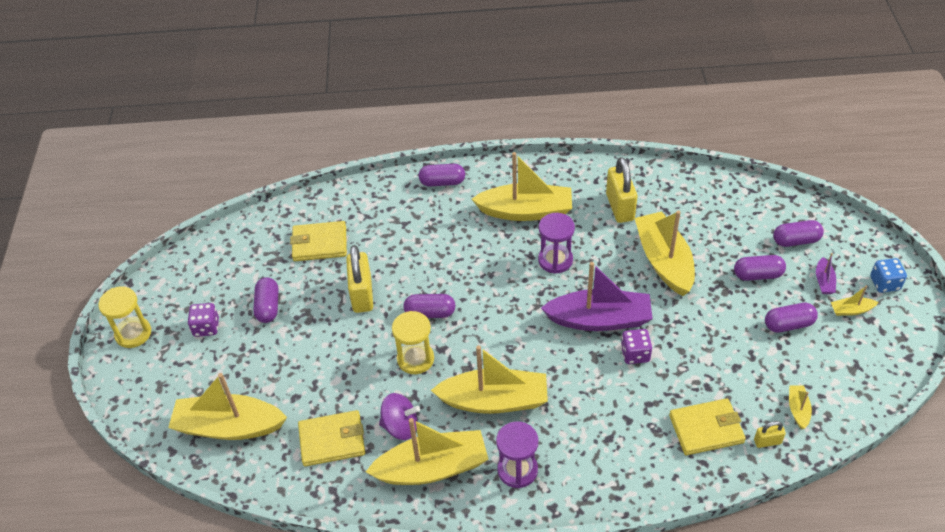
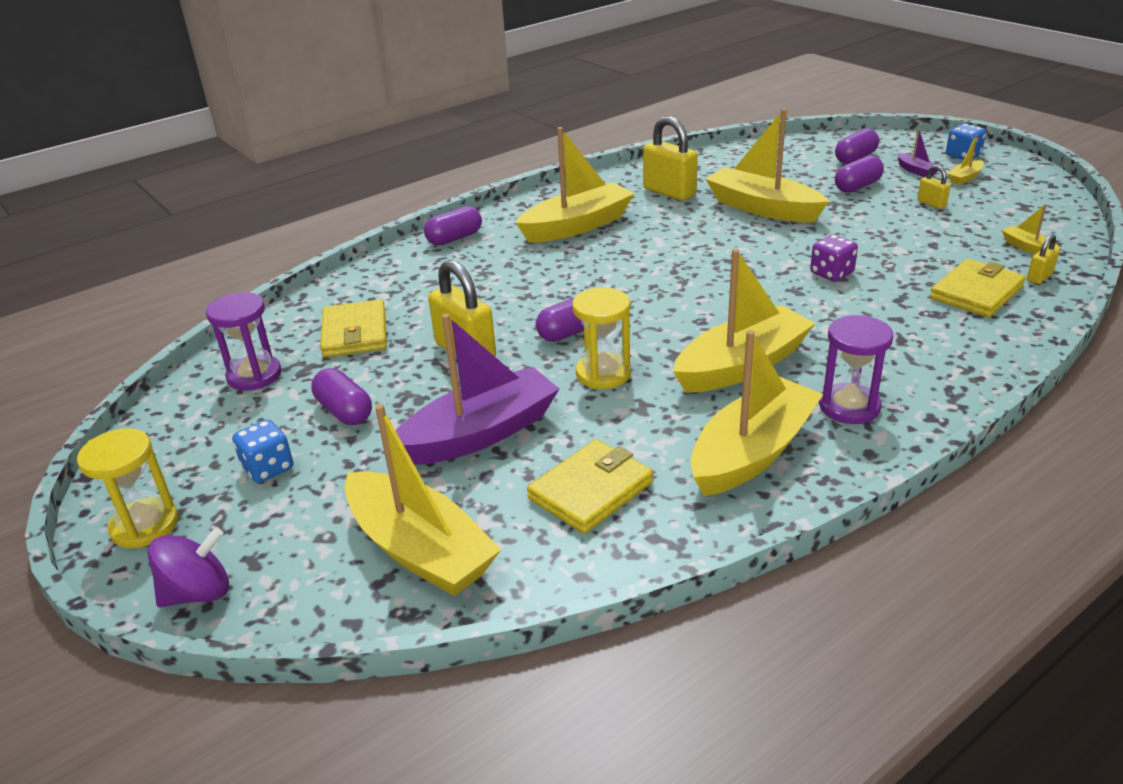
camera: 35 degrees left, 15 degrees down
yellow boat [168,373,287,440] -> yellow boat turned 105 degrees counterclockwise [345,404,501,596]
purple dice [188,303,219,337] -> blue dice [232,419,294,483]
yellow wallet [290,221,347,261] -> yellow wallet turned 60 degrees counterclockwise [320,299,387,358]
purple spinning top [379,393,420,440] -> purple spinning top moved to [148,528,229,607]
purple hourglass [538,213,575,274] -> purple hourglass moved to [206,292,282,391]
purple boat [541,262,653,331] -> purple boat moved to [395,314,559,465]
purple capsule [765,302,818,333] -> yellow padlock [917,165,951,209]

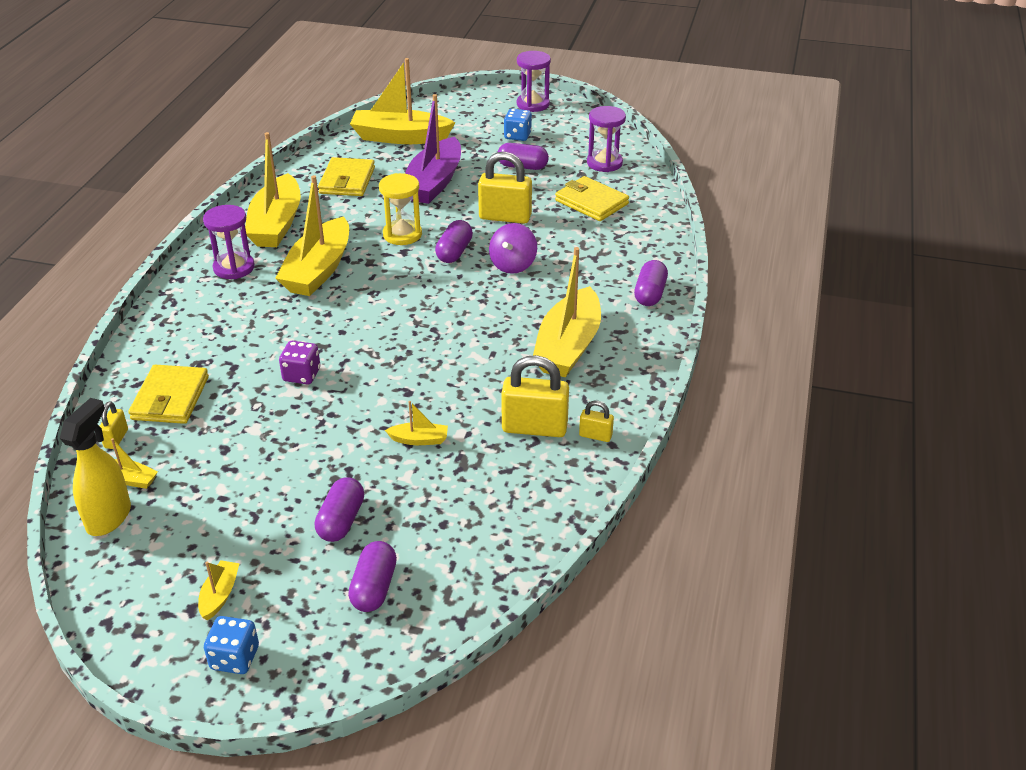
camera: 140 degrees right, 5 degrees up
yellow hourglass [77,428,179,549] -> purple hourglass [517,51,551,112]
purple spinning top [148,528,229,607] -> purple spinning top moved to [489,223,537,274]
yellow boat [706,108,829,222] -> yellow boat [385,401,448,445], size x0.43
purple boat [897,128,938,177] -> none
yellow padlock [917,165,951,209] -> yellow padlock moved to [579,401,614,442]
none -> yellow spray bottle [60,398,131,536]

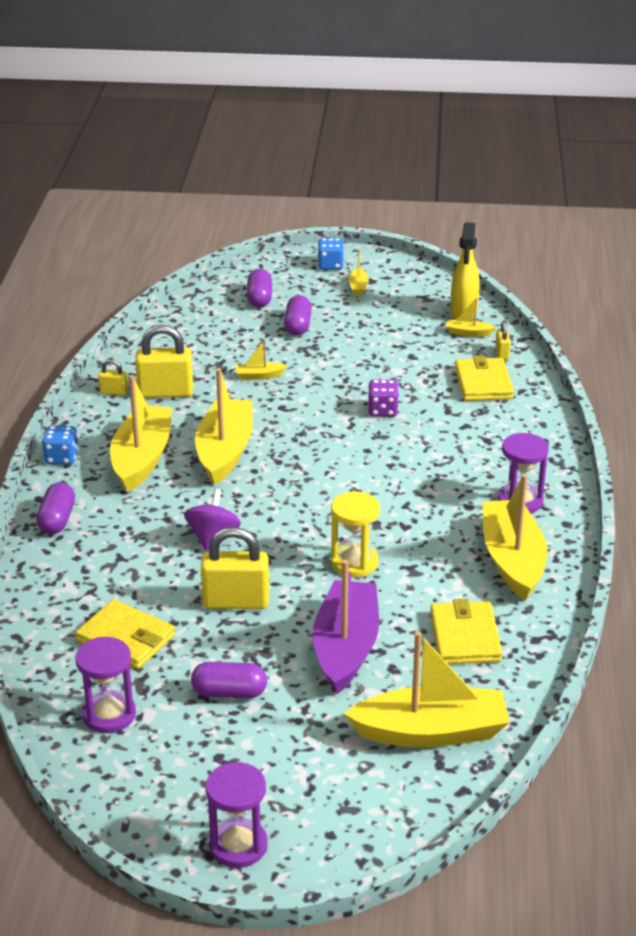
camera: 170 degrees right, 5 degrees down
yellow boat [275,175,349,296] -> yellow boat moved to [195,368,253,485]
purple capsule [435,220,473,263] -> none
blue dice [504,109,532,141] -> blue dice moved to [42,425,79,465]

